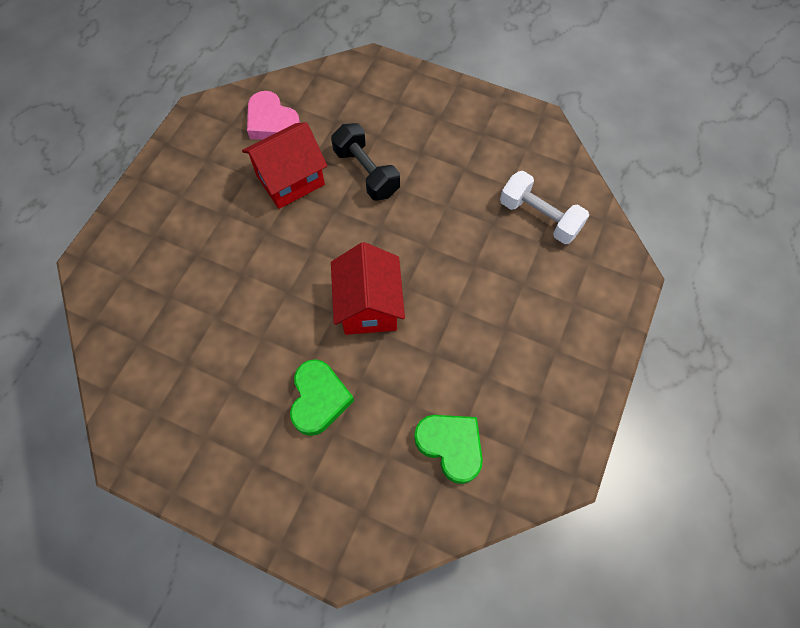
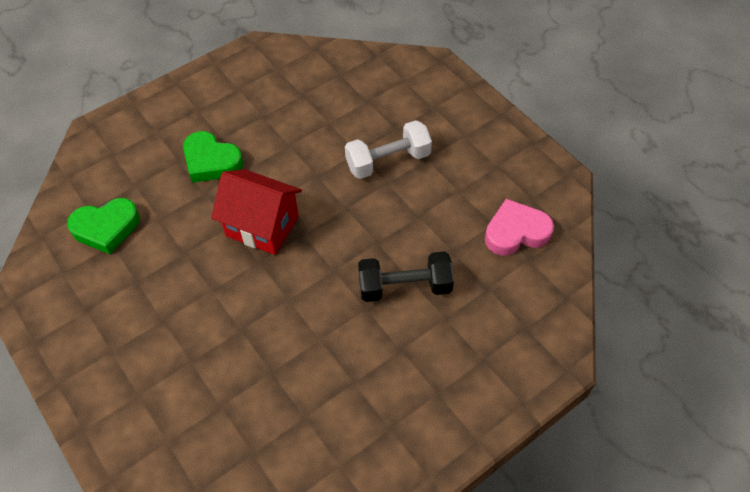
camera: 120 degrees right, 10 degrees down
red house [242,122,327,209] -> none
white dumbbell [500,171,589,244] -> white dumbbell moved to [345,120,432,179]

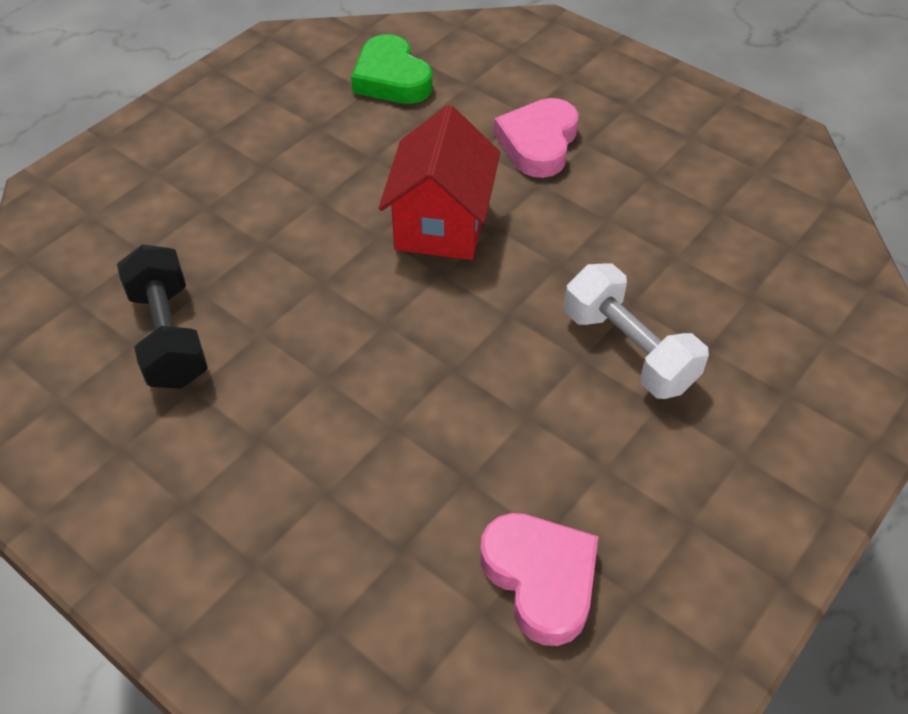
camera: 75 degrees right, 5 degrees down
green heart [183,131,243,183] -> pink heart [494,98,578,178]
black dumbbell [358,251,454,302] -> black dumbbell moved to [117,244,208,389]

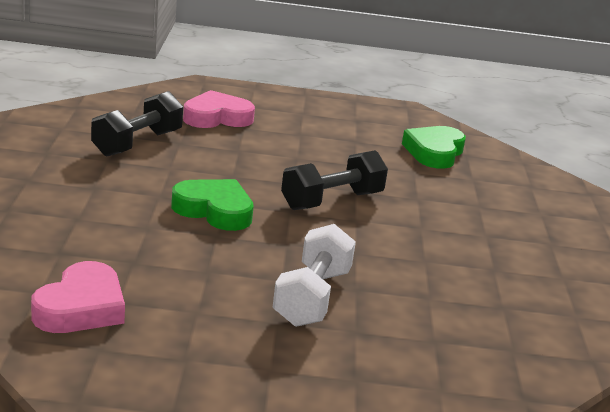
camera: 50 degrees right, 25 degrees down
red house [379,105,500,260] -> black dumbbell [281,150,388,210]
pink heart [494,98,578,178] -> pink heart moved to [183,90,255,128]
none -> green heart [171,179,254,231]

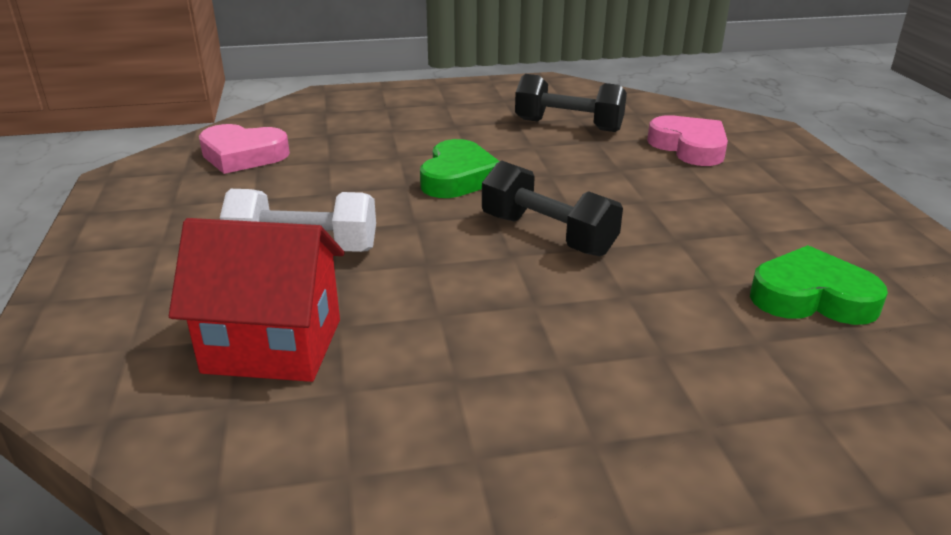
camera: 80 degrees right, 5 degrees up
none -> red house [169,218,344,382]

